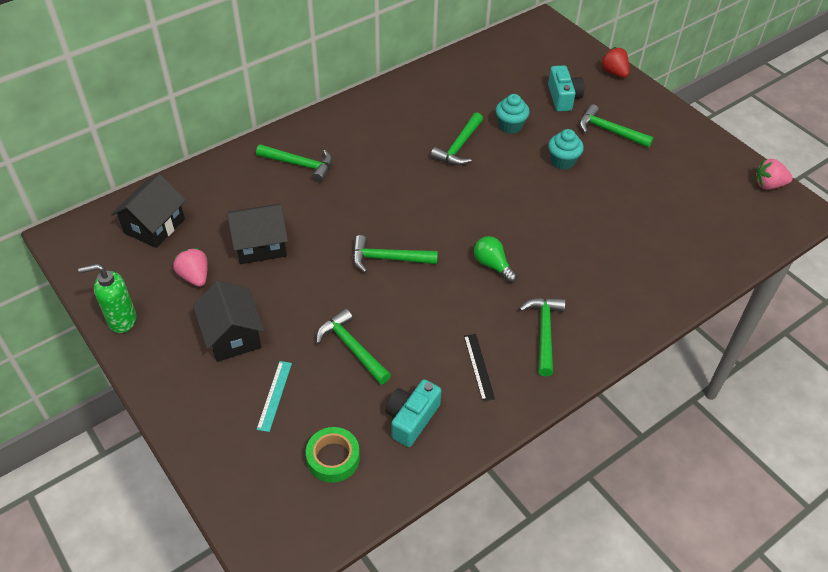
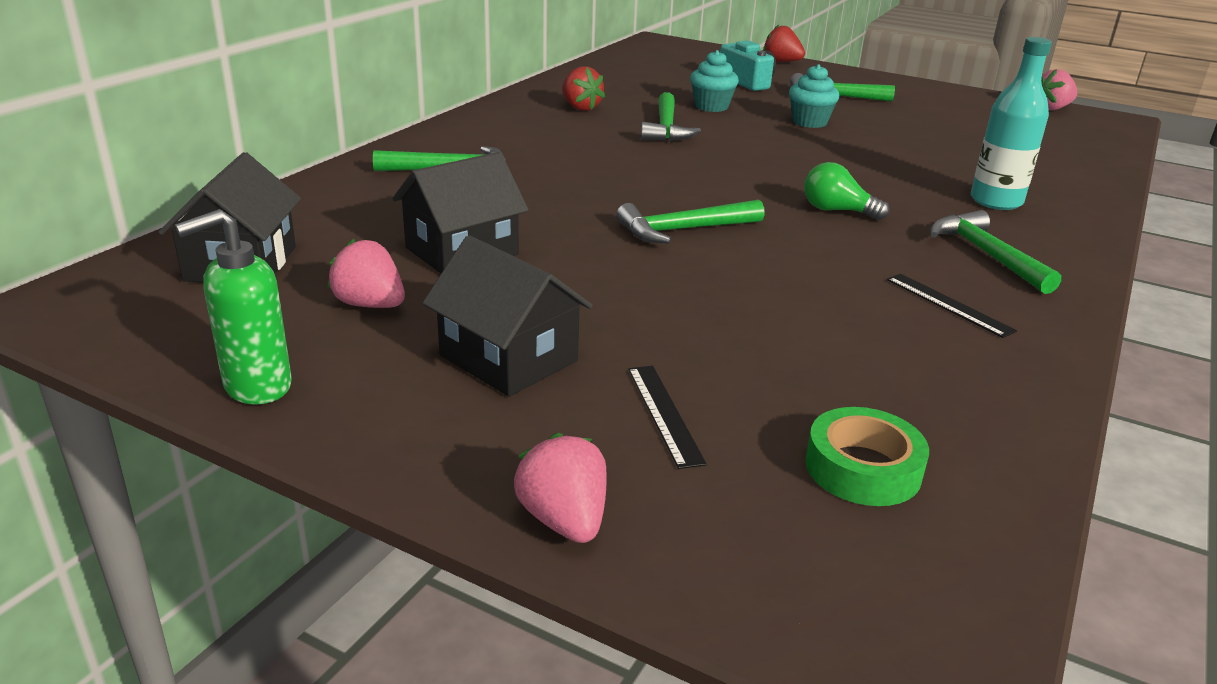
camera: 25 degrees left, 20 degrees down
turquoise ruler [256,361,292,432] -> black ruler [628,366,707,469]
green hammer [316,308,391,384] -> none
turquoise camera [385,379,441,447] -> none
none -> pink strawberry [514,433,606,543]
none -> red strawberry [562,66,605,111]
none -> turquoise bottle [971,37,1052,210]

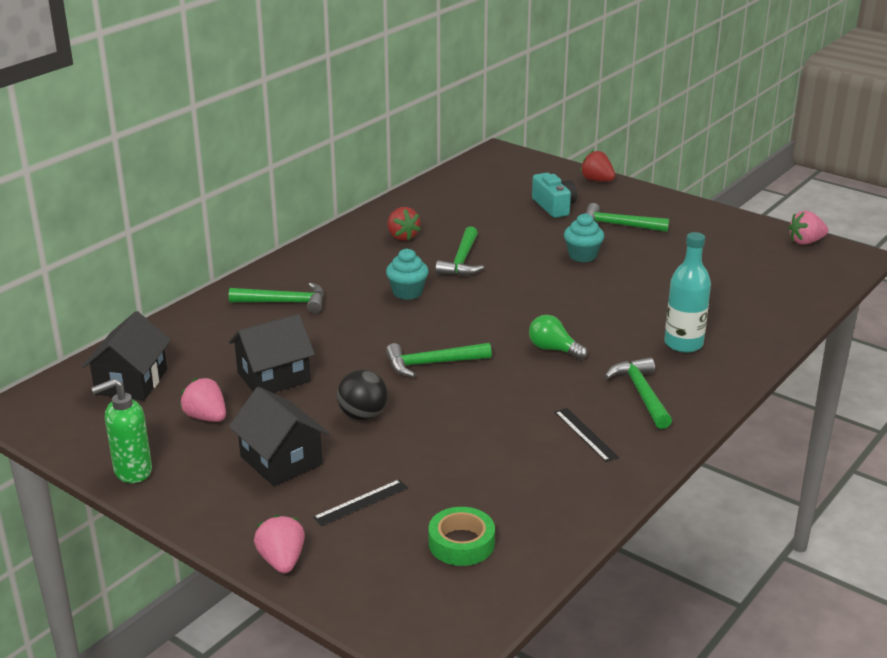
camera: 10 degrees right, 0 degrees up
black ruler [628,366,707,469] -> black ruler turned 60 degrees clockwise [313,480,408,526]
turquoise cupcake [690,50,739,112] -> turquoise cupcake moved to [386,248,429,300]
none -> black ball [337,369,388,420]

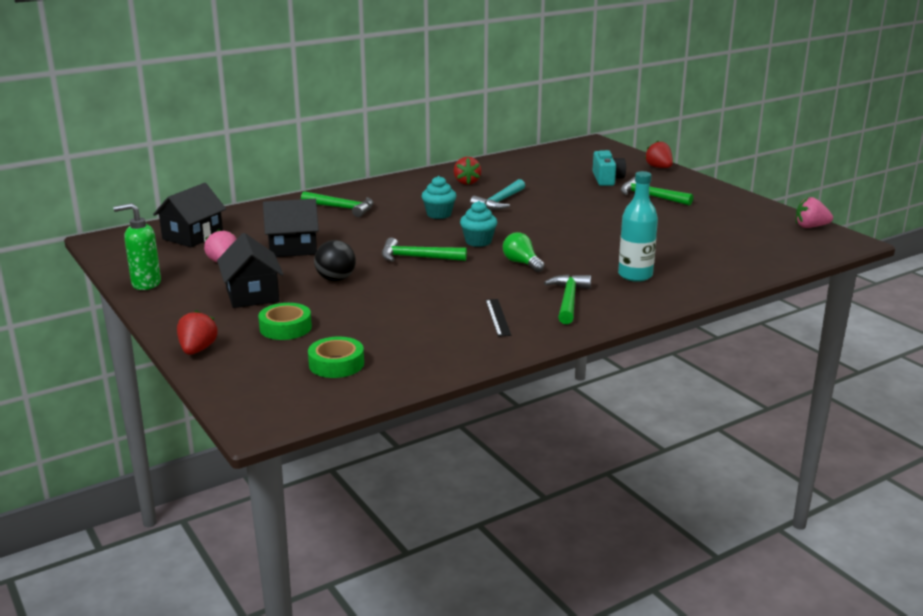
camera: 20 degrees right, 5 degrees down
pink strawberry [254,515,305,573] -> red strawberry [177,310,218,355]
black ruler [313,480,408,526] -> green tape [258,303,312,340]
green hammer [435,226,484,276] -> turquoise hammer [470,179,525,210]
turquoise cupcake [564,213,604,262] -> turquoise cupcake moved to [460,201,497,247]

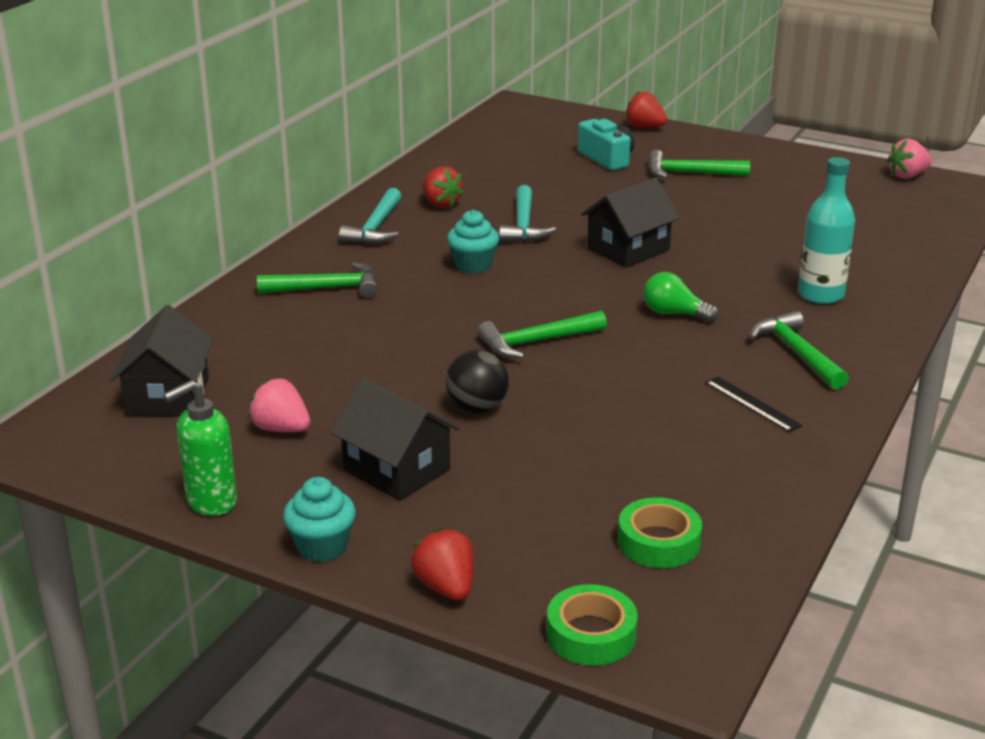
camera: 30 degrees left, 5 degrees up
green tape [258,303,312,340] -> green tape moved to [547,584,638,666]
black house [263,199,319,257] -> black house moved to [581,177,680,267]
turquoise cupcake [460,201,497,247] -> turquoise cupcake moved to [283,477,356,562]
none -> turquoise hammer [339,188,401,244]

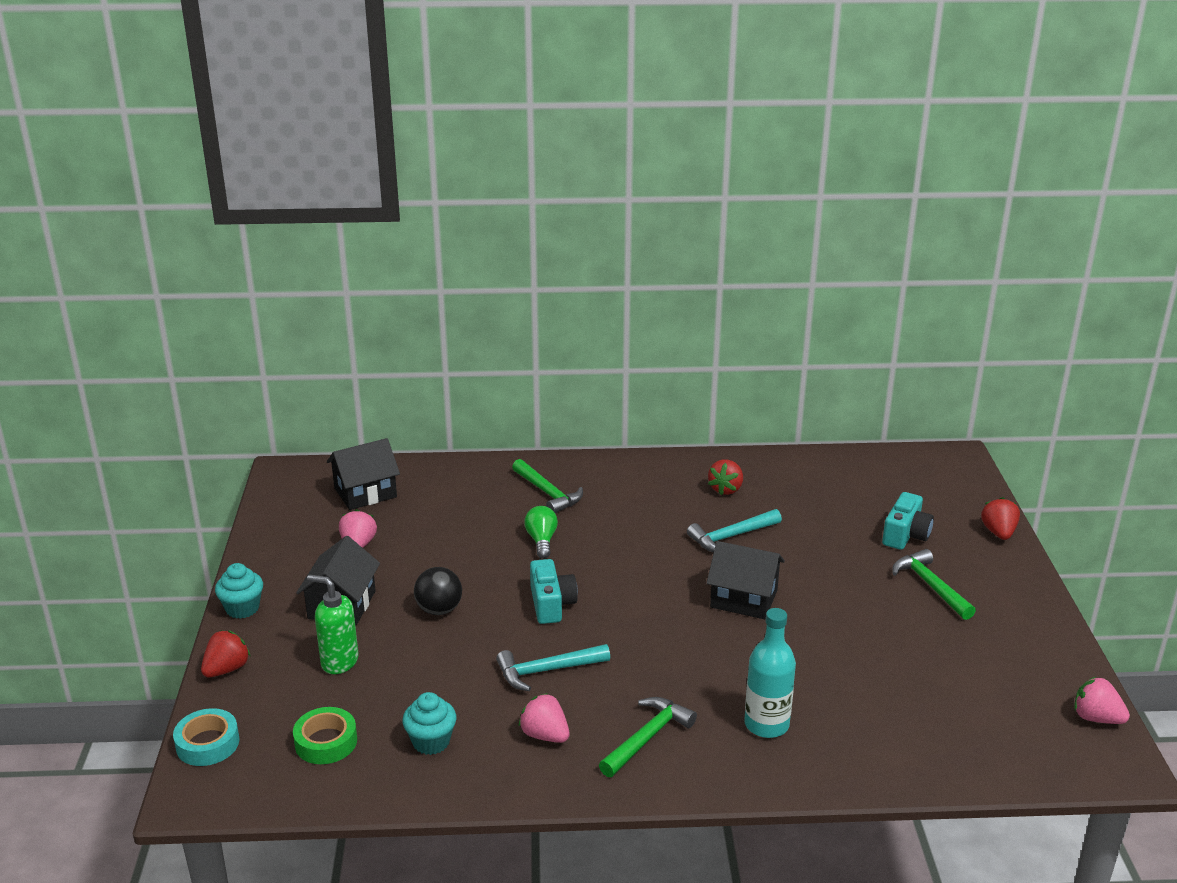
camera: 60 degrees right, 0 degrees up
green soap dispenser [163,380,237,516] -> green soap dispenser moved to [307,575,359,674]
turquoise hammer [339,188,401,244] -> turquoise hammer moved to [496,644,610,691]
turquoise cupcake [447,210,499,273] -> turquoise cupcake moved to [402,692,456,755]
green hammer [477,311,607,358] -> turquoise camera [530,559,578,624]
green tape [547,584,638,666] -> turquoise tape [173,708,239,766]
green light bulb [643,272,718,322] -> green light bulb moved to [524,506,558,559]
black ruler [705,377,803,432] -> pink strawberry [519,693,570,743]

